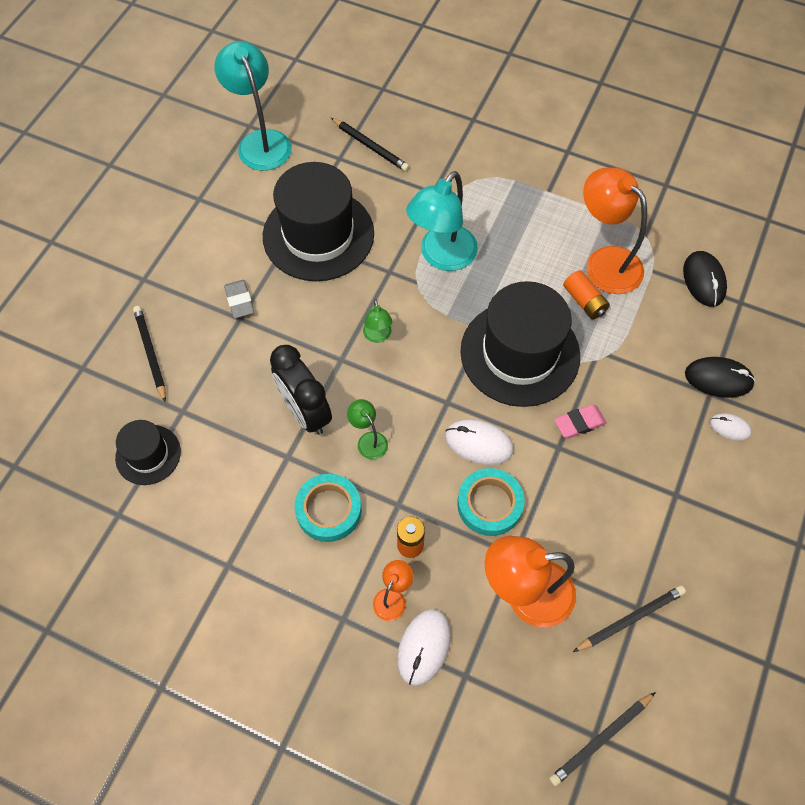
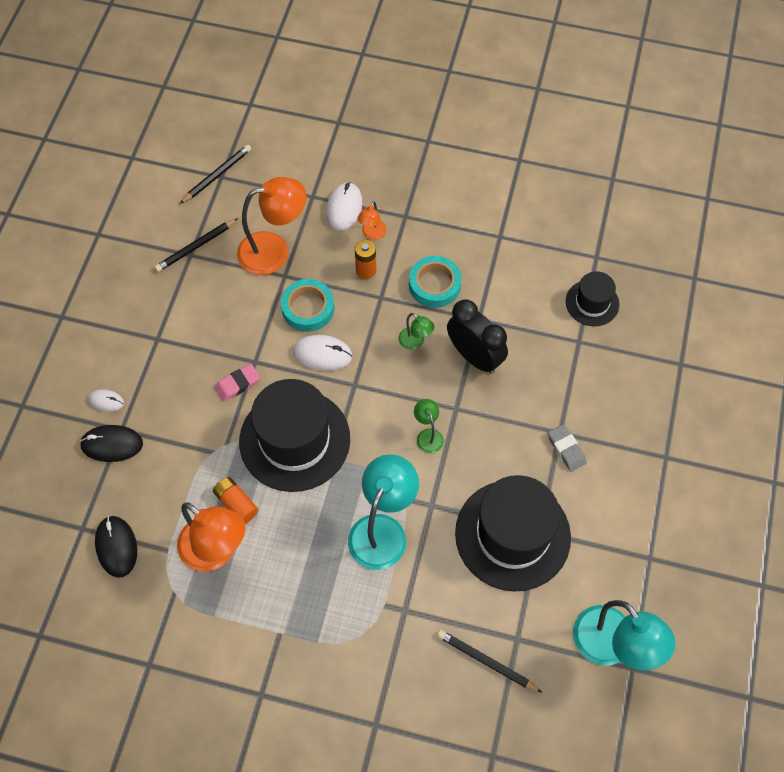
camera: 170 degrees right, 0 degrees up
black pencil [133,306,166,403] -> none

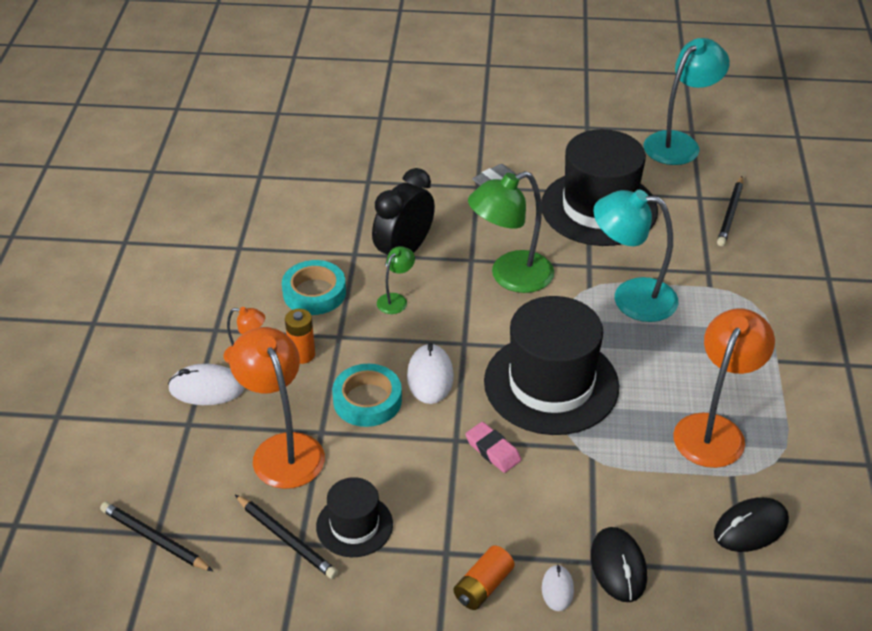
camera: 100 degrees left, 20 degrees down
orange battery [213,477,258,524] -> orange battery moved to [454,545,515,610]
green lamp [414,399,444,453] -> green lamp [468,171,554,293], size x2.09
black hat [566,271,619,326] -> black hat moved to [316,477,393,557]

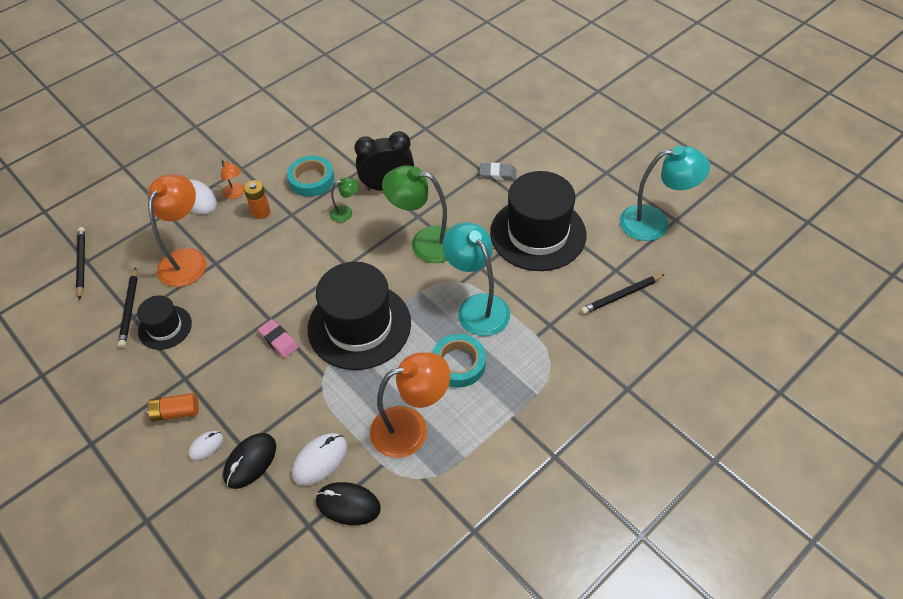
camera: 45 degrees right, 10 degrees up
turquoise tape [332,364,402,427] -> turquoise tape moved to [432,334,486,387]
white mouse [407,343,454,404] -> white mouse moved to [292,433,347,486]
pink eraser [465,422,521,473] -> pink eraser turned 45 degrees counterclockwise [258,319,298,358]

